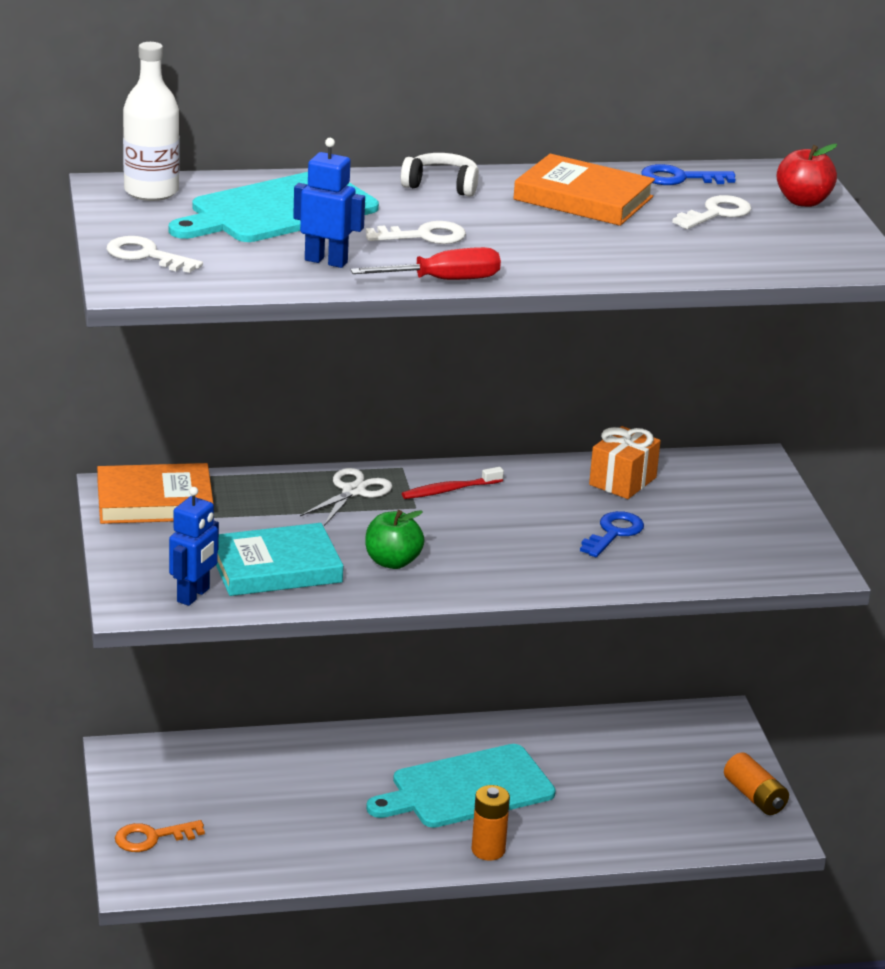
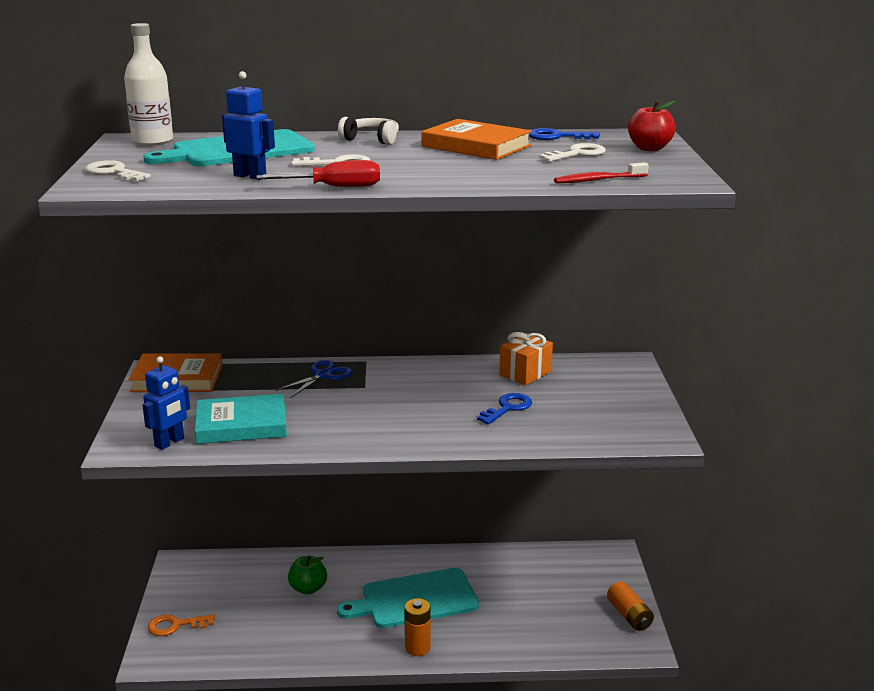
camera: 10 degrees right, 5 degrees down
white scissors [300,468,392,526] -> blue scissors [276,360,353,398]
green apple [365,510,425,569] -> green apple moved to [288,556,327,595]
red toothbrush [402,467,504,499] -> red toothbrush moved to [554,162,649,184]

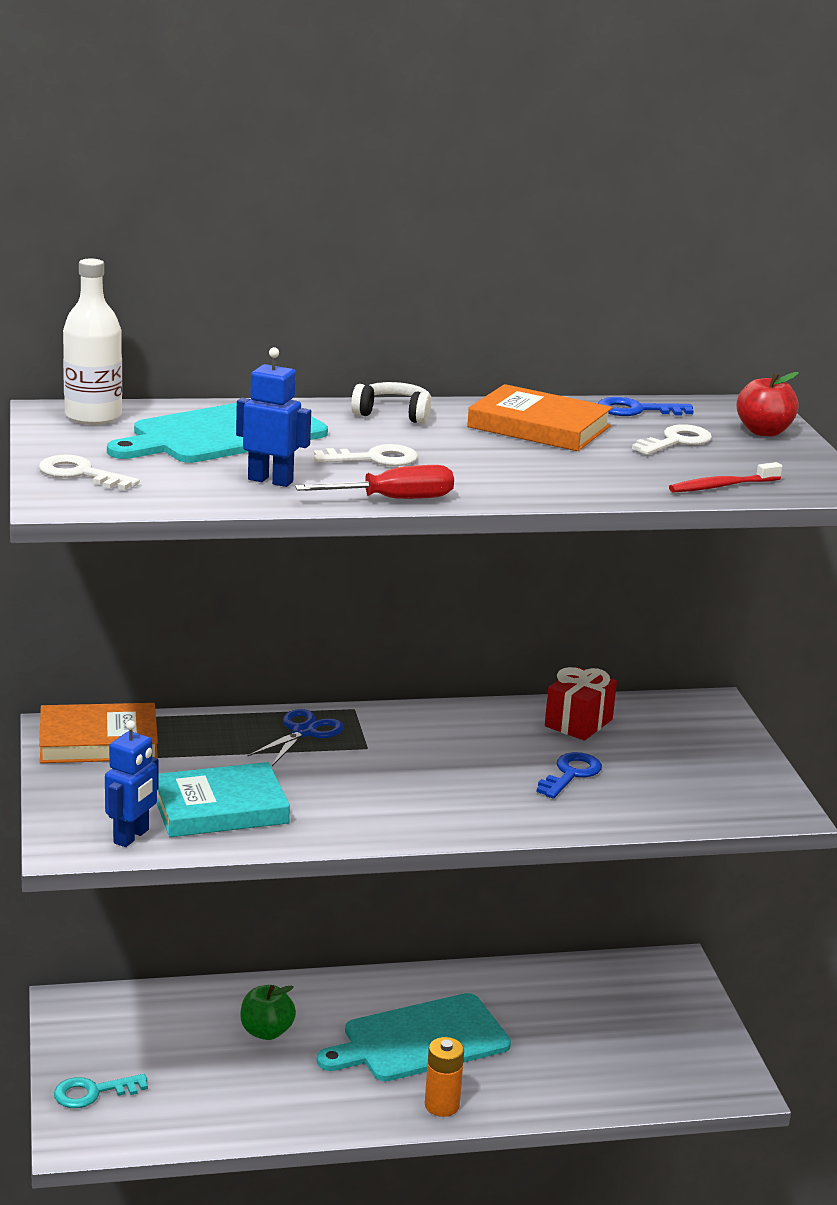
camera: 10 degrees left, 0 degrees up
orange key [147,614,215,636] -> turquoise key [54,1074,148,1108]
orange gift [499,332,553,385] -> red gift [545,667,617,741]
orange battery [607,582,654,631] -> none

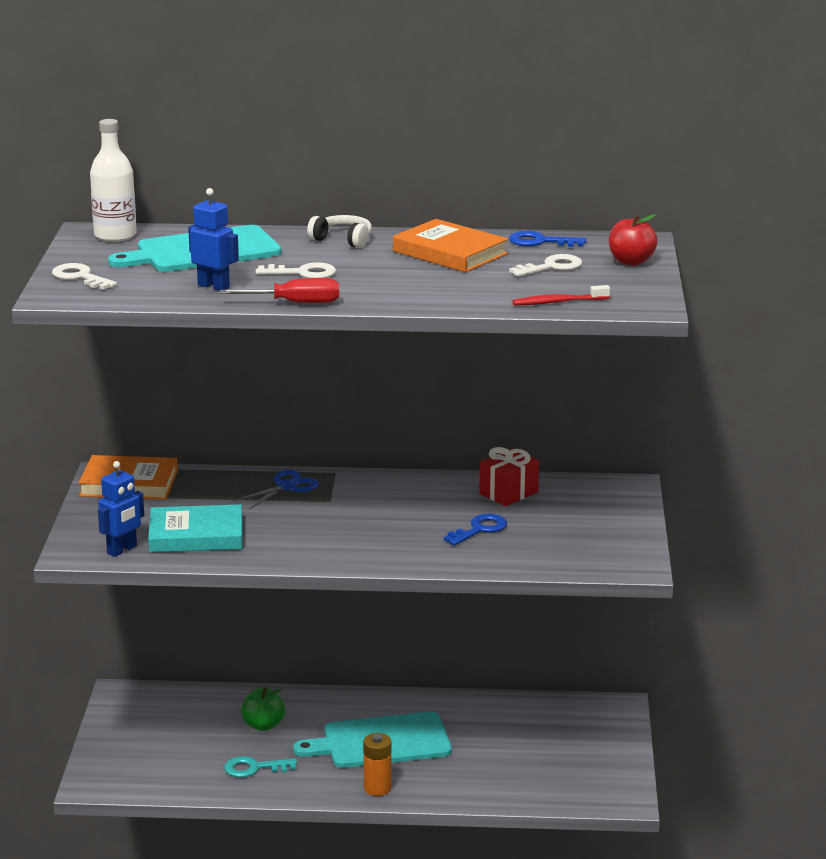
camera: 15 degrees right, 0 degrees up
turquoise key [54,1074,148,1108] -> turquoise key moved to [224,756,297,778]

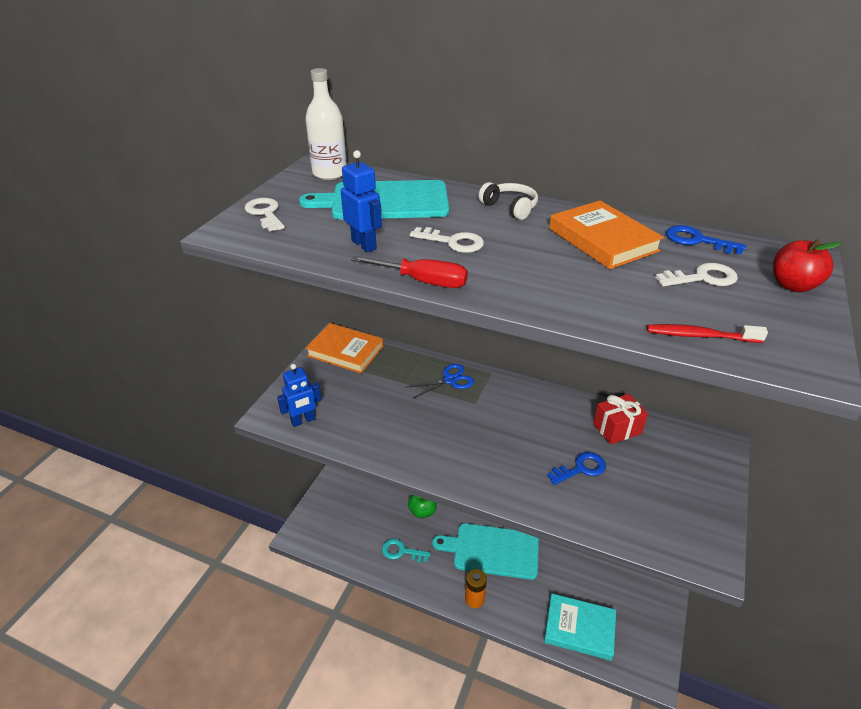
camera: 20 degrees right, 15 degrees up
turquoise book [148,504,242,552] -> turquoise book moved to [544,594,616,661]

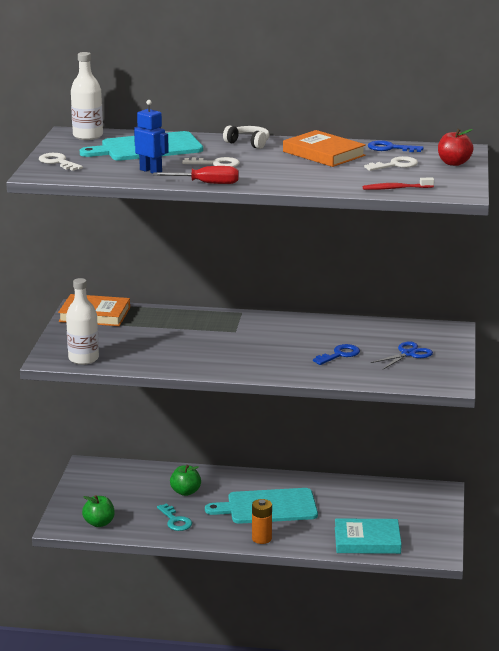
camera: 15 degrees left, 15 degrees down
blue robot [277,364,321,427] -> white bottle [66,278,99,365]
turquoise key [382,538,431,563] -> turquoise key turned 120 degrees counterclockwise [157,503,192,531]
blue scissors [405,364,474,398] -> blue scissors moved to [371,341,433,369]
red gift [593,394,648,445] -> none
none -> green apple [82,495,115,527]

